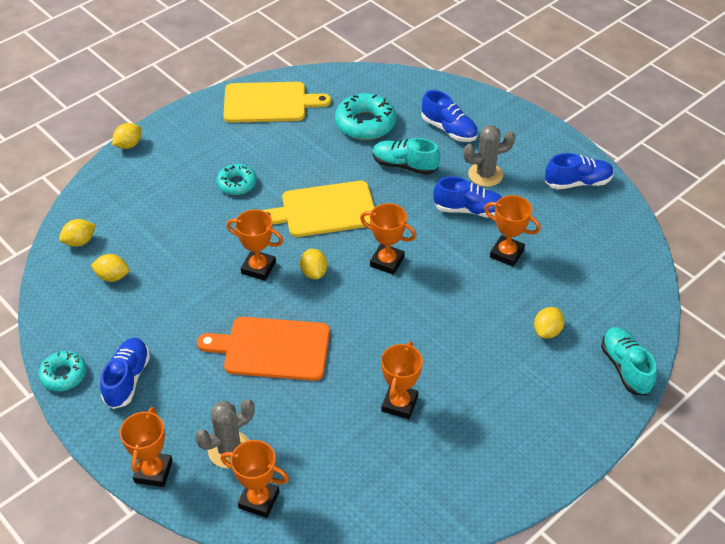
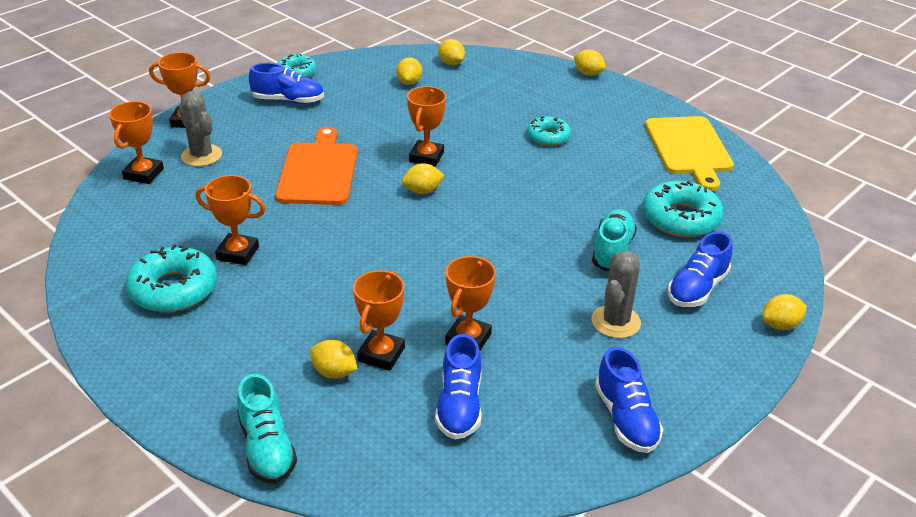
camera: 85 degrees right, 10 degrees down
yellow cutting board [262,181,375,237] -> none
orange trophy [360,203,417,275] -> orange trophy moved to [353,270,405,371]
blue shoe [433,176,502,217] -> blue shoe moved to [435,334,482,440]
grey cactus [463,125,515,187] -> grey cactus turned 45 degrees clockwise [592,251,641,338]
turquoise shoe [601,327,657,396] -> turquoise shoe turned 90 degrees clockwise [237,374,297,484]
none -> turquoise donut [126,244,217,312]
none -> yellow lemon [762,294,807,330]

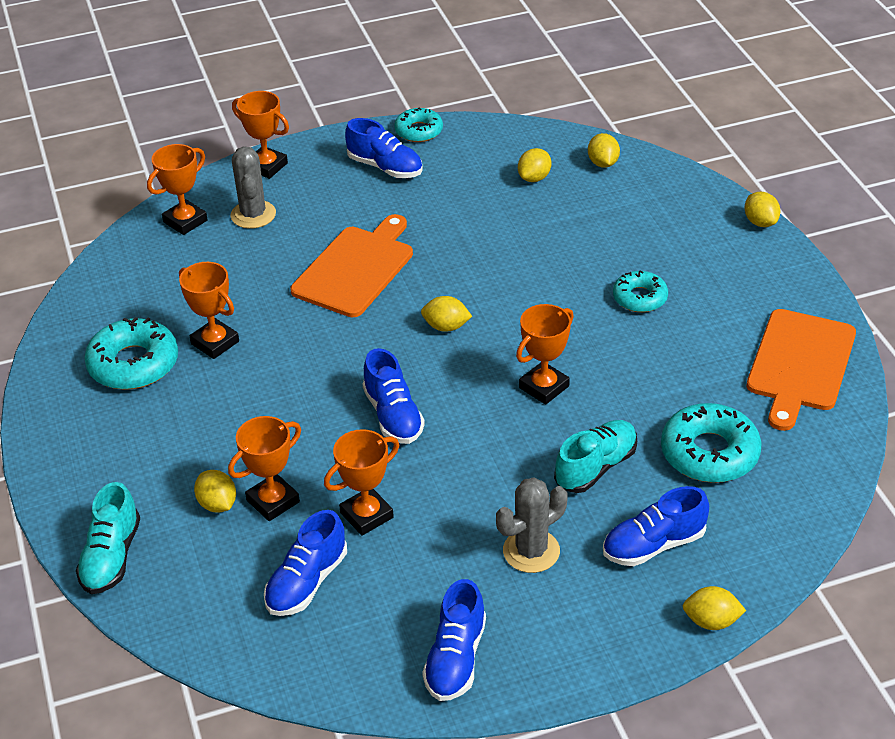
camera: 30 degrees right, 5 degrees up
orange trophy [407,86,446,167] -> orange trophy moved to [516,304,574,405]
yellow cutting board [645,116,734,191] -> orange cutting board [747,309,856,431]
none -> blue shoe [362,348,425,444]

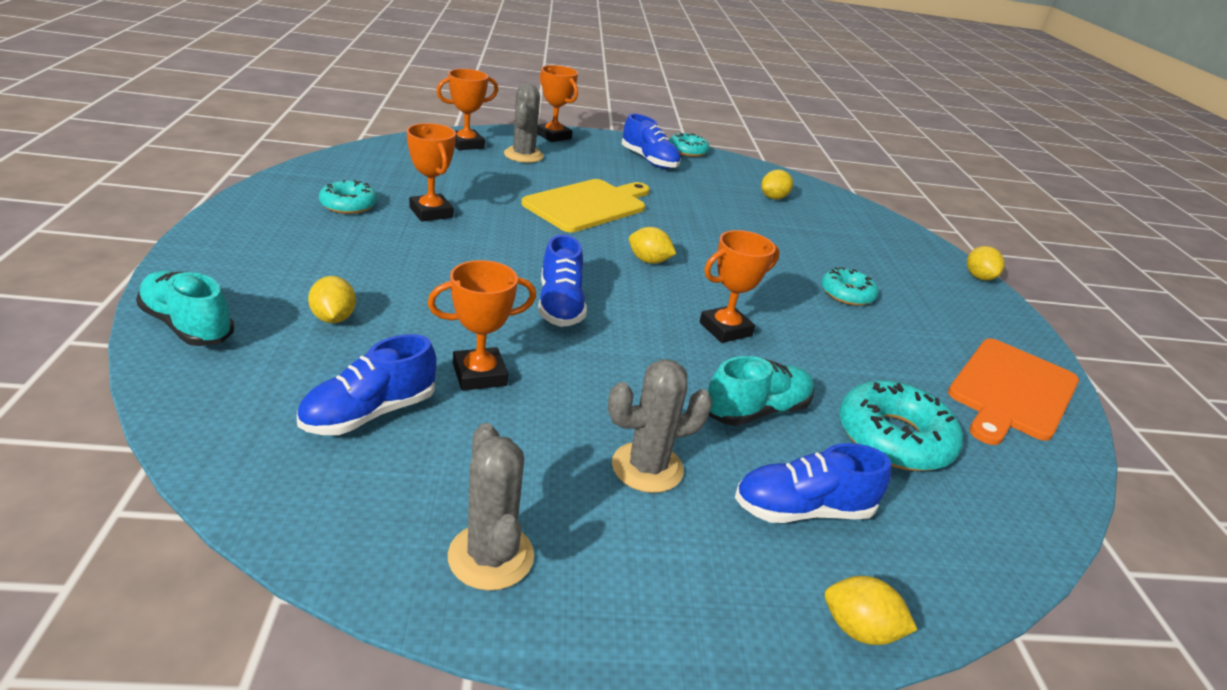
camera: 10 degrees right, 10 degrees down
turquoise shoe [76,482,140,594] -> turquoise shoe turned 105 degrees clockwise [136,271,234,346]
turquoise donut [84,317,178,390] -> turquoise donut [319,180,377,214], size x0.62
orange trophy [228,416,301,521] -> none
orange cutting board [290,214,413,317] -> yellow cutting board [521,179,650,232]
blue shoe [422,579,486,701] -> grey cactus [448,423,534,591]
yellow lemon [588,133,620,168] -> none

